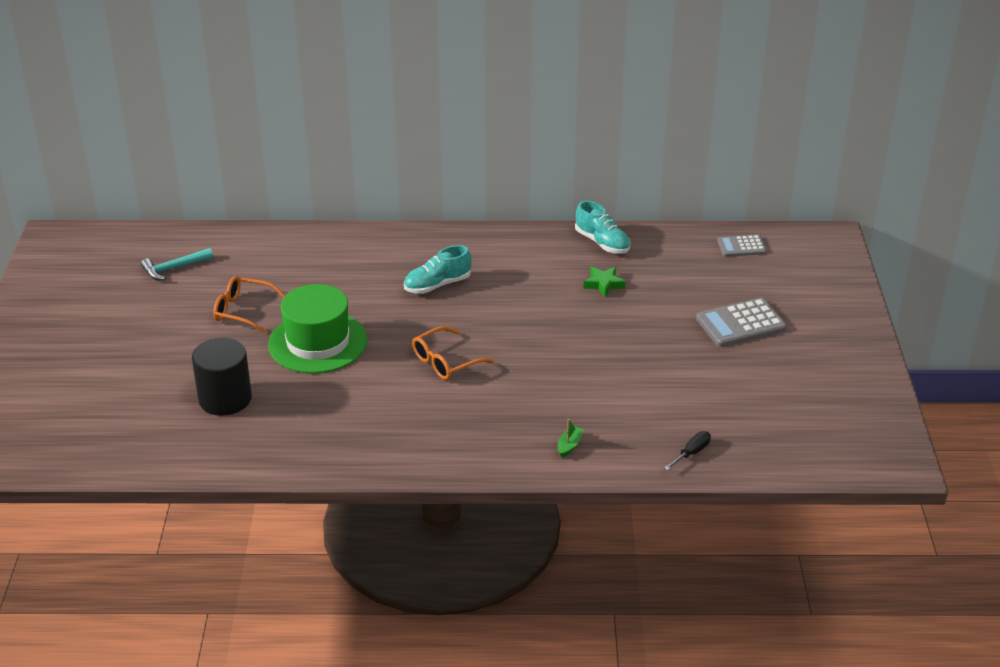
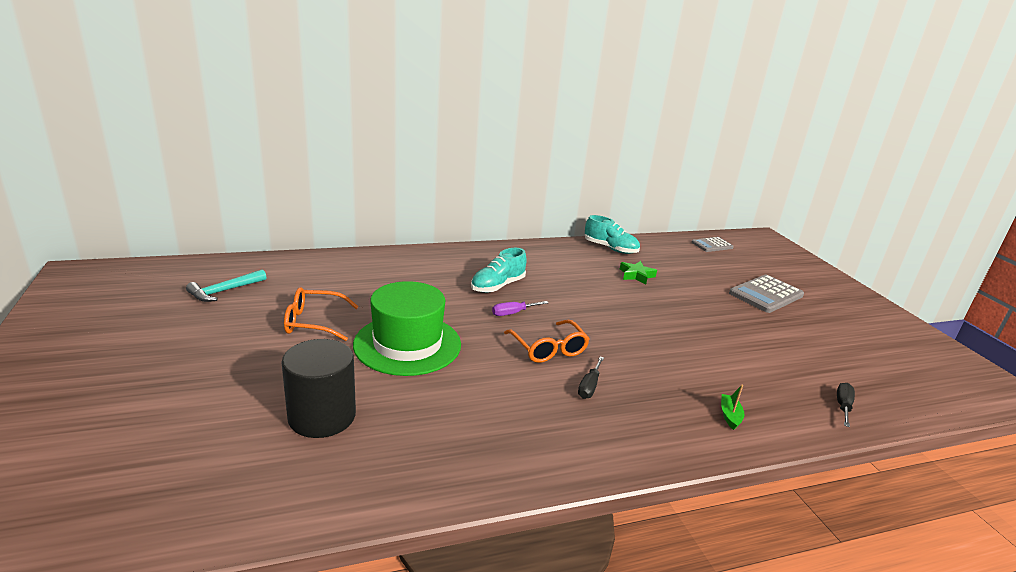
camera: 20 degrees left, 10 degrees down
orange glasses [412,326,494,380] -> orange glasses turned 60 degrees counterclockwise [504,320,590,363]
none -> purple screwdriver [492,301,548,316]
none -> black screwdriver [578,356,604,399]

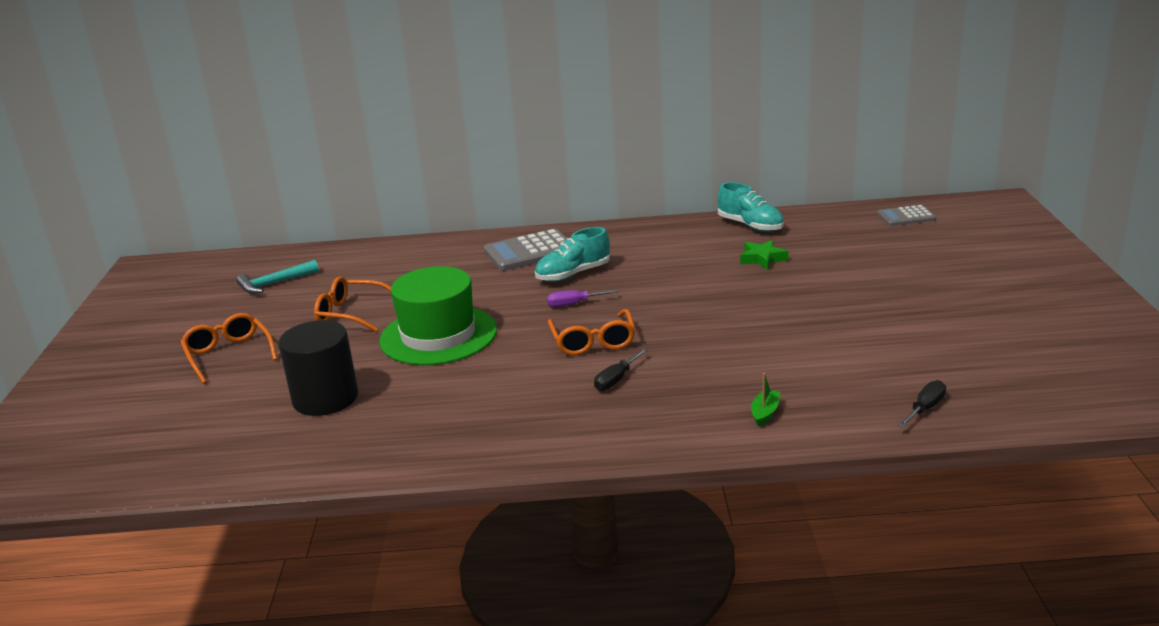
camera: 20 degrees right, 0 degrees up
grey calculator [729,275,804,313] -> grey calculator moved to [484,229,567,271]
none -> orange glasses [180,313,277,384]

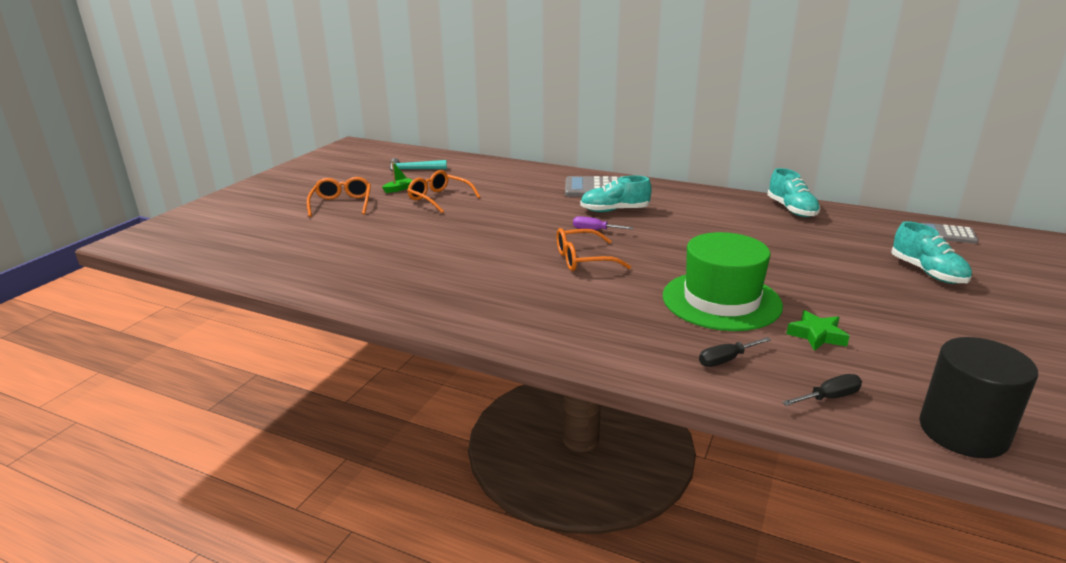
camera: 25 degrees right, 0 degrees up
black cylinder [278,320,358,416] -> black cylinder moved to [919,337,1038,458]
green hat [379,266,497,365] -> green hat moved to [663,232,783,331]
orange glasses [548,309,635,355] -> orange glasses turned 60 degrees clockwise [557,228,631,271]
black screwdriver [594,349,647,391] -> black screwdriver moved to [699,337,771,367]
green star [740,240,788,270] -> green star moved to [786,310,850,351]
green boat [751,373,780,427] -> green boat moved to [382,161,413,193]
none -> turquoise shoe [891,221,972,284]

